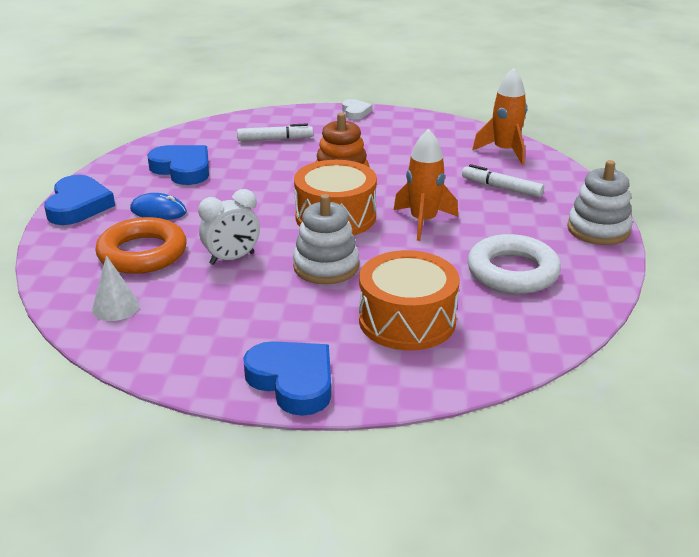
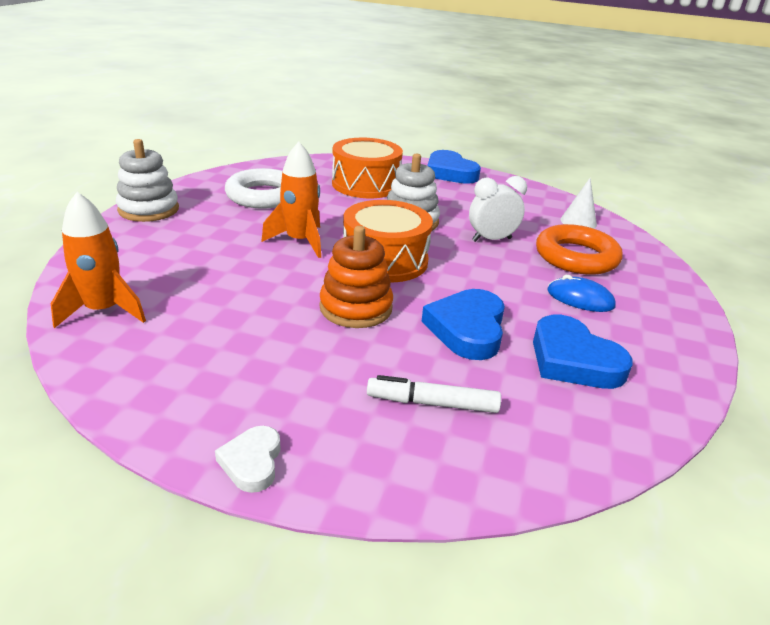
camera: 170 degrees left, 0 degrees up
blue heart [44,175,115,225] -> blue heart moved to [421,289,505,360]
white marker [462,164,544,198] -> none

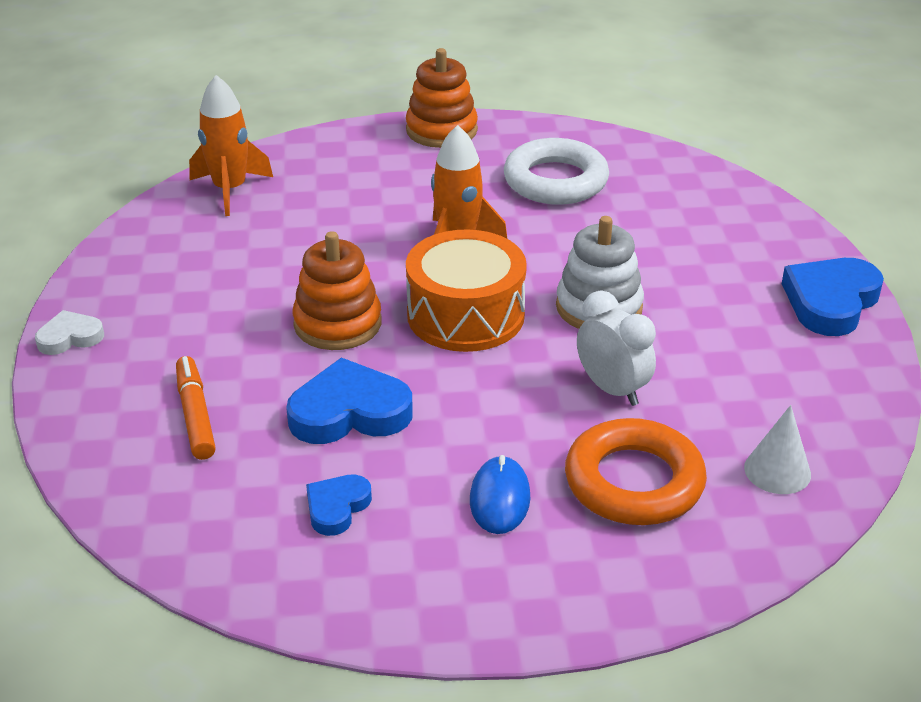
camera: 70 degrees right, 5 degrees up
white stacking toy [116,139,179,222] -> orange stacking toy [406,48,478,148]
orange drum [332,138,403,198] -> none
white marker [367,375,501,413] -> orange marker [176,356,216,460]
blue heart [533,315,633,389] -> blue heart [306,474,372,536], size x0.57

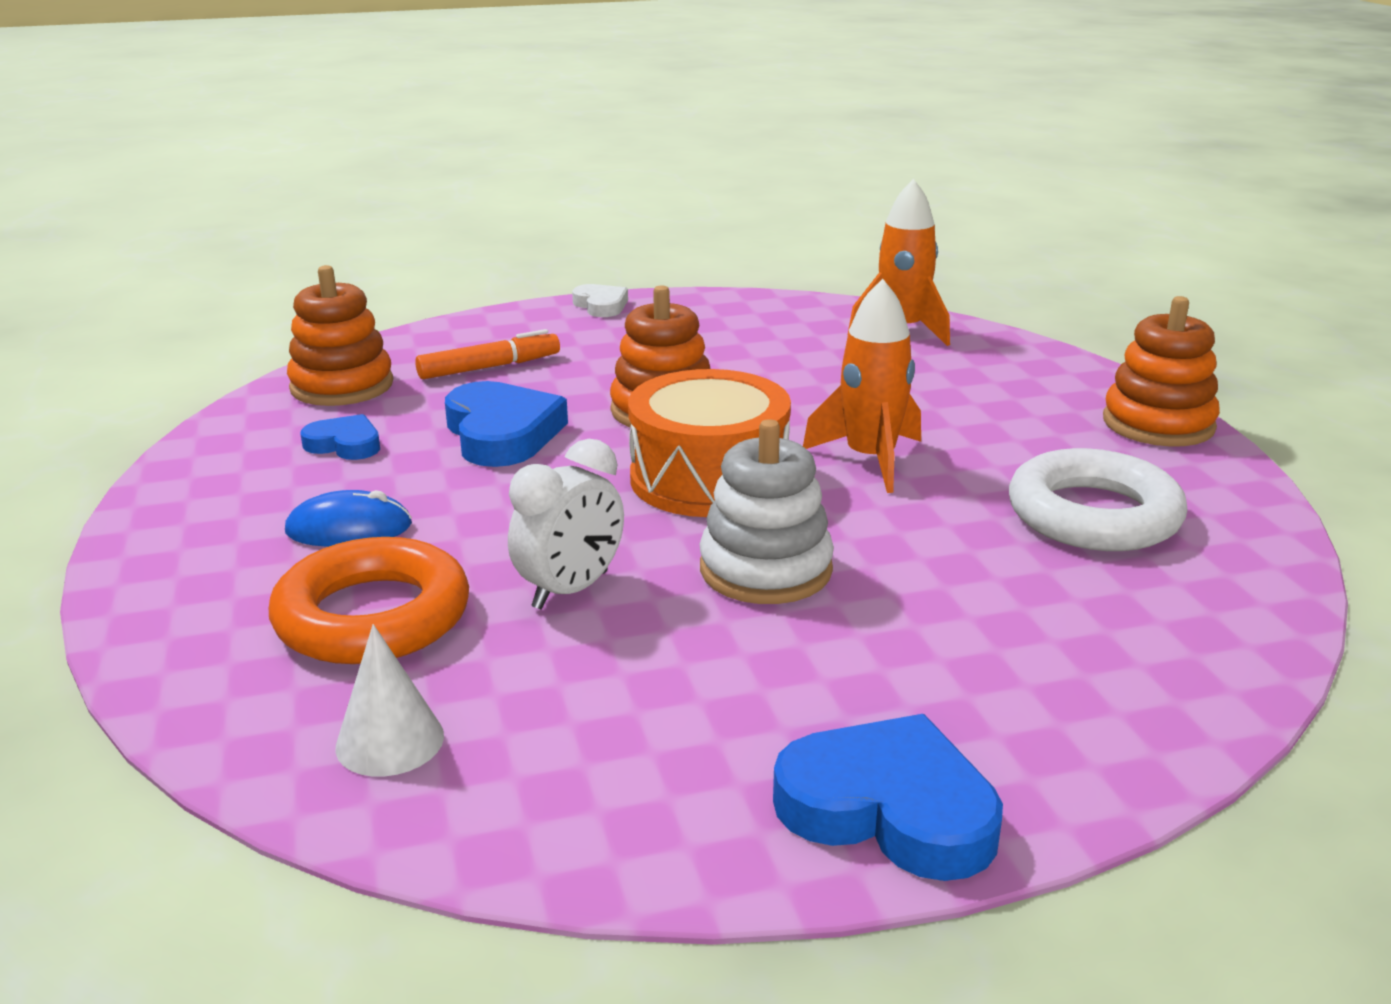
camera: 80 degrees right, 10 degrees down
none -> orange stacking toy [287,265,393,406]

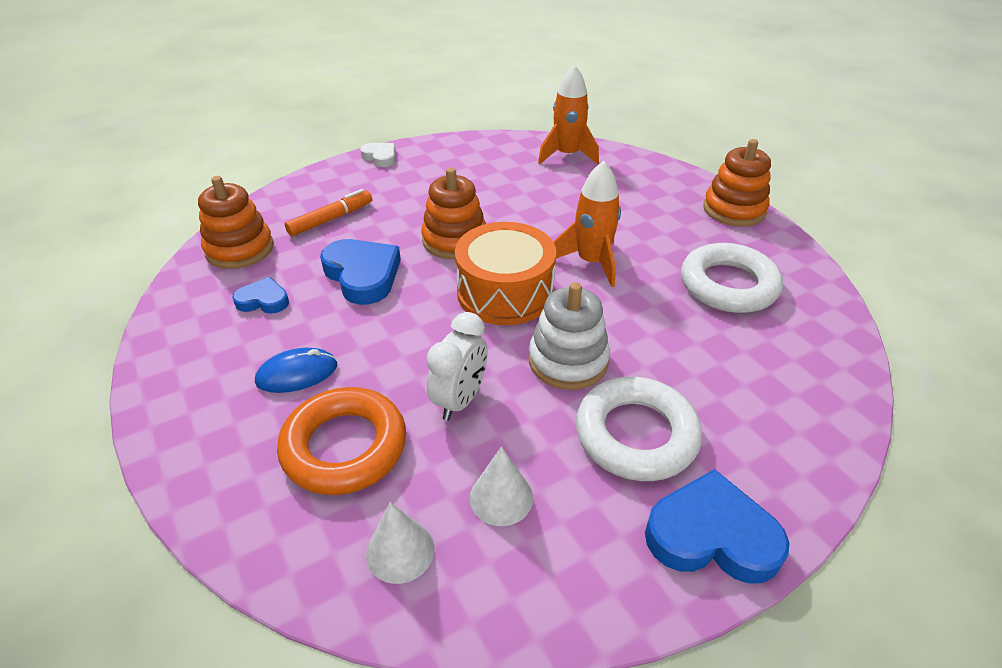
camera: 15 degrees left, 15 degrees up
none -> white cone [470,447,533,526]
none -> white ring [576,377,702,481]

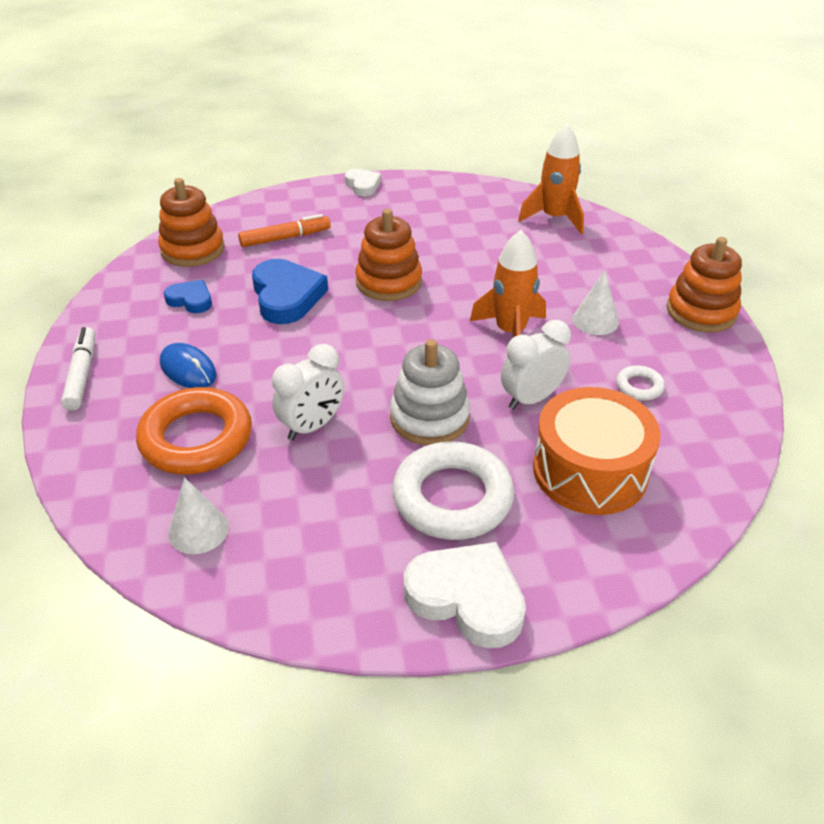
camera: 20 degrees right, 0 degrees up
blue mouse [255,348,337,393] -> blue mouse turned 45 degrees clockwise [160,343,216,388]
orange drum [455,222,556,325] -> orange drum moved to [533,387,660,515]
white cone [470,447,533,526] -> white cone moved to [572,270,619,335]
blue heart [645,469,789,584] -> white heart [404,542,526,648]
white ring [681,243,783,313] -> white ring [616,365,665,401], size x0.45
none -> white marker [61,327,95,410]
none -> white clock [501,320,571,410]

